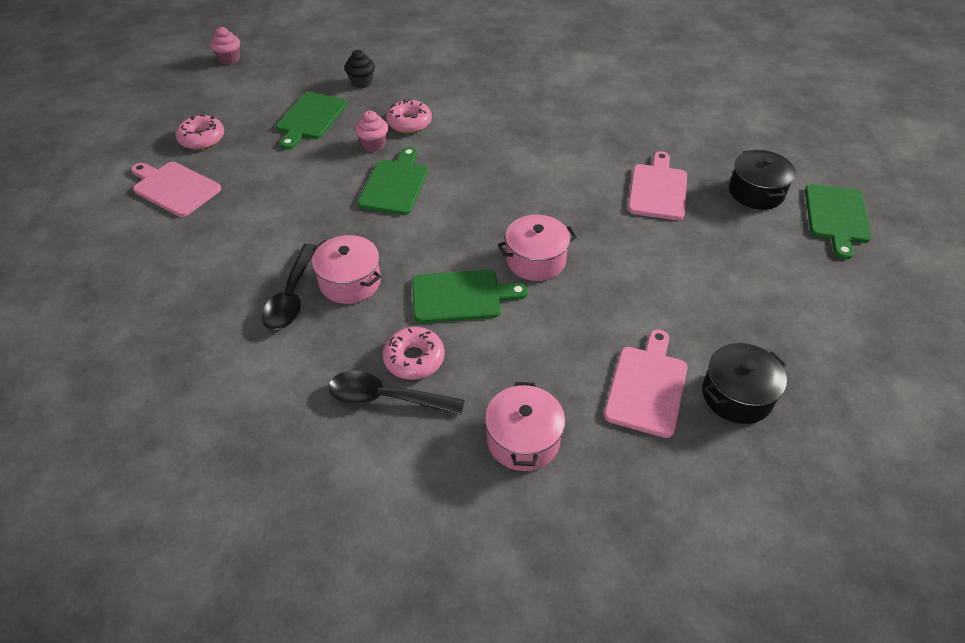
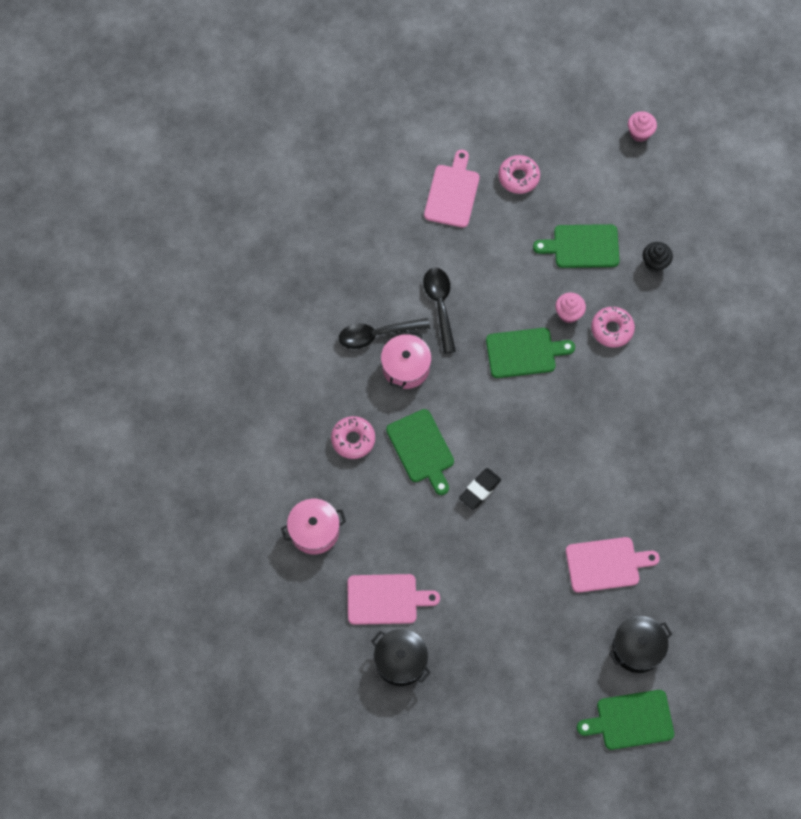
camera: 70 degrees right, 20 degrees up
black spoon [328,371,465,415] -> black spoon moved to [423,268,456,354]
pink pot [498,215,577,281] -> black eraser [459,468,501,510]

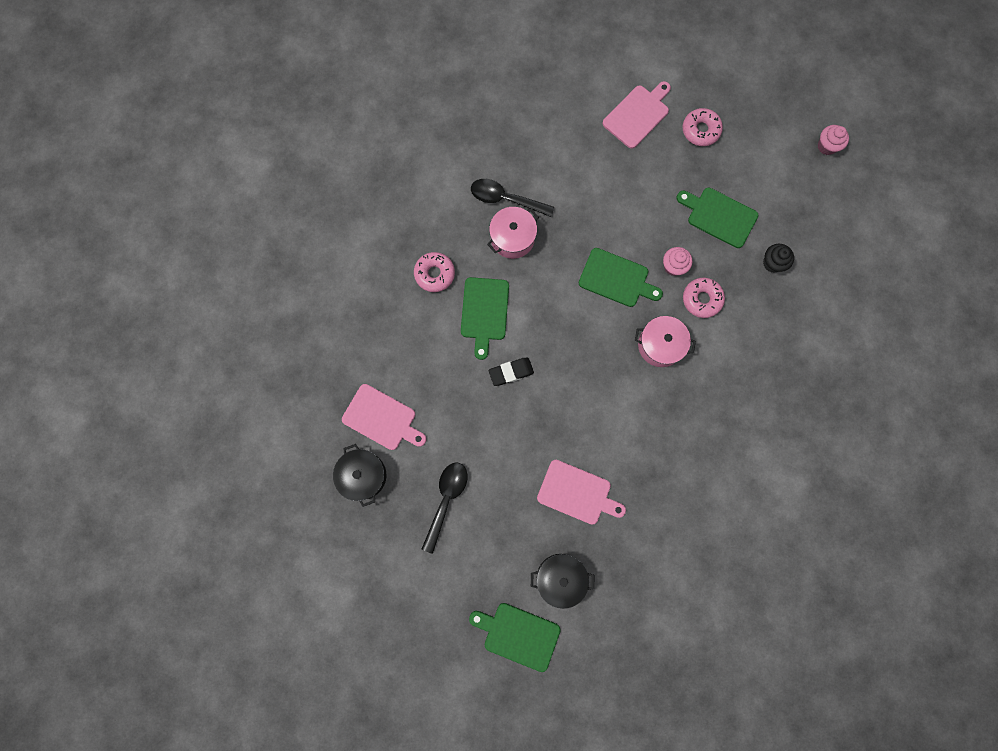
camera: 30 degrees right, 10 degrees up
pink pot [281,499,346,554] -> pink pot moved to [635,316,696,367]
black spoon [423,268,456,354] -> black spoon moved to [422,462,467,554]

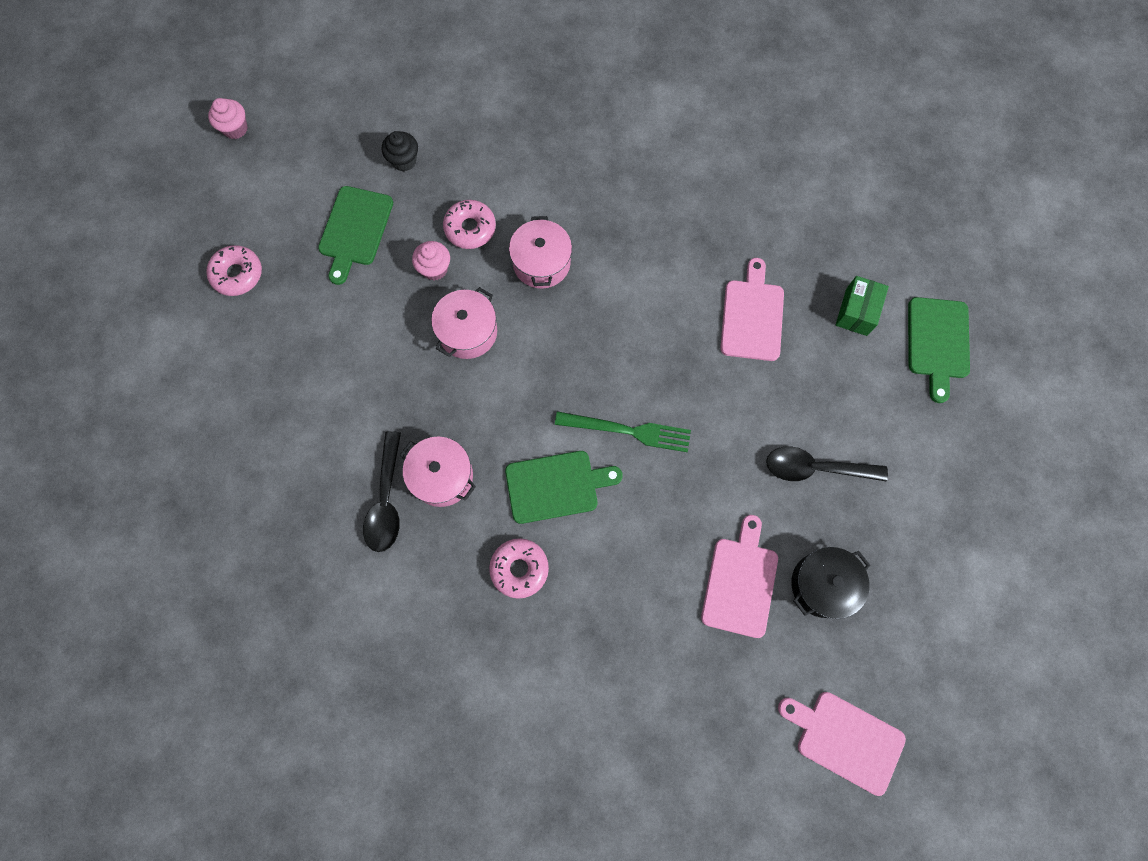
camera: 105 degrees left, 5 degrees down
black eraser [489,358,534,386] -> green fork [555,411,691,452]
black pot [531,554,594,609] -> green box [836,276,889,336]
green cutting board [579,248,663,307] -> pink pot [431,287,497,359]
pink cutting board [603,81,671,149] -> pink cutting board moved to [778,692,906,796]

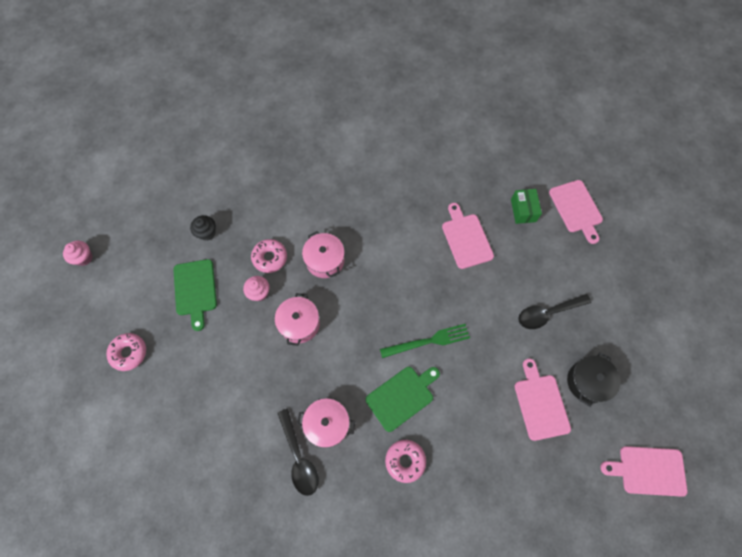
camera: 25 degrees left, 5 degrees down
green cutting board [908,297,970,403] -> pink cutting board [549,180,603,244]

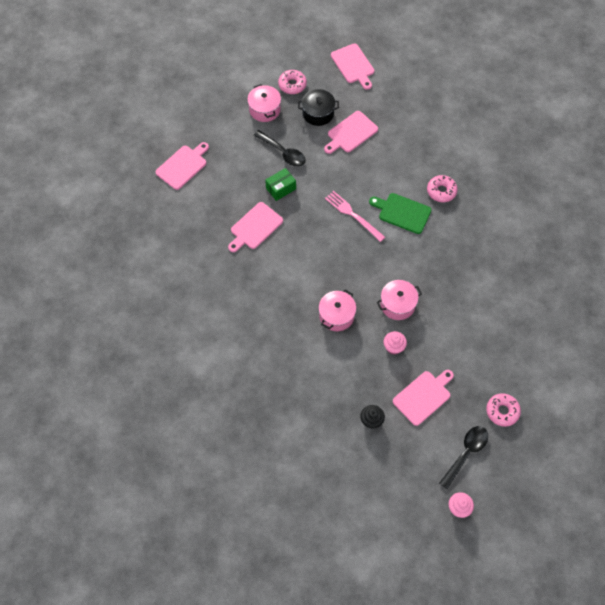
camera: 120 degrees left, 5 degrees down
green cutting board [173,259,217,331] -> pink cutting board [393,370,454,426]
pink donut [251,239,287,273] -> pink donut moved to [278,70,307,94]
black spoon [277,409,318,496] -> black spoon moved to [439,426,488,489]
pink pot [297,398,355,448] -> pink pot moved to [247,84,281,122]
green fork [380,324,470,358] -> pink fork [325,191,385,242]
green box [511,189,542,224] -> green box moved to [265,168,296,201]

